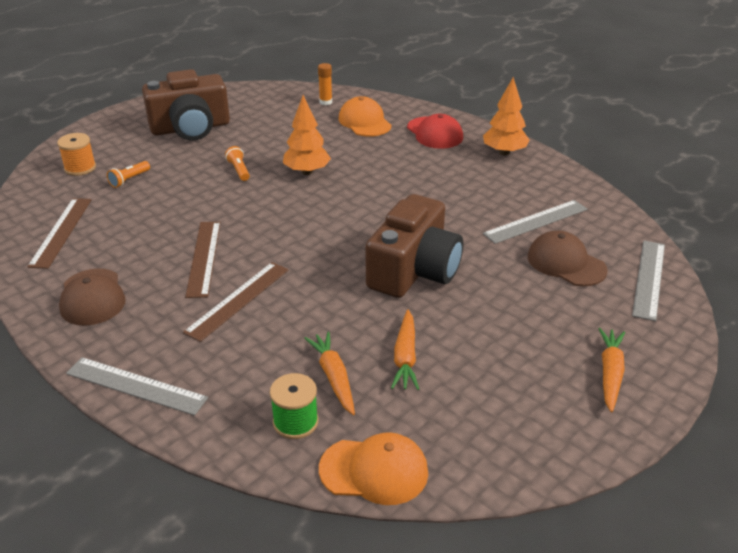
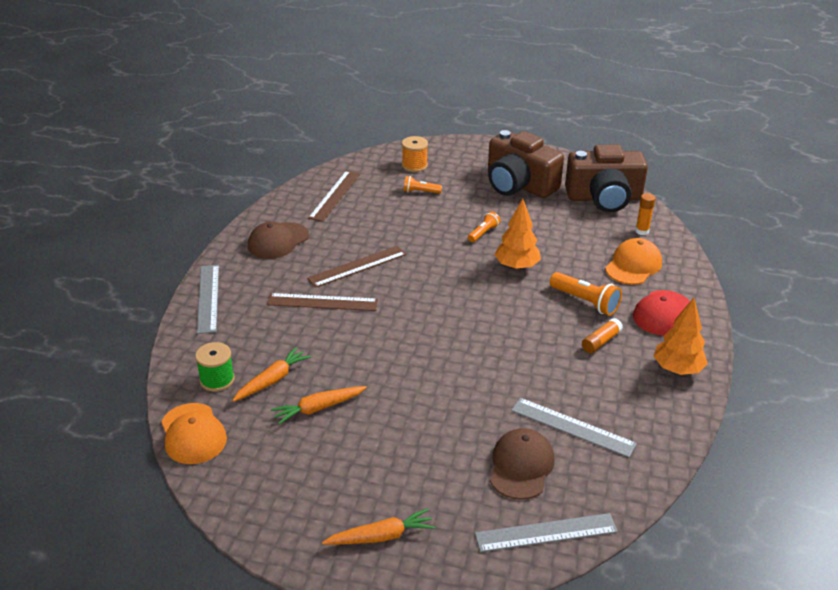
camera: 60 degrees right, 0 degrees up
brown ruler [27,198,91,269] -> brown ruler turned 45 degrees counterclockwise [308,171,360,222]
brown camera [366,194,463,298] -> brown camera moved to [565,145,648,212]
none -> orange flashlight [550,272,622,316]
none -> orange glue stick [582,318,623,353]

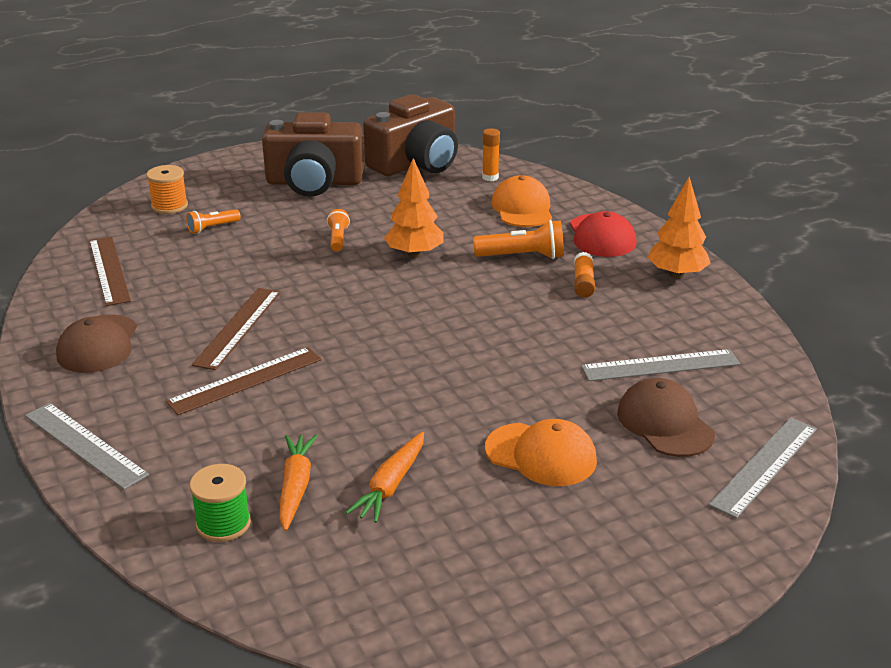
camera: 40 degrees left, 5 degrees down
orange cap [161,403,227,464] -> orange cap moved to [485,419,597,486]
orange carrot [322,508,435,545] -> none

